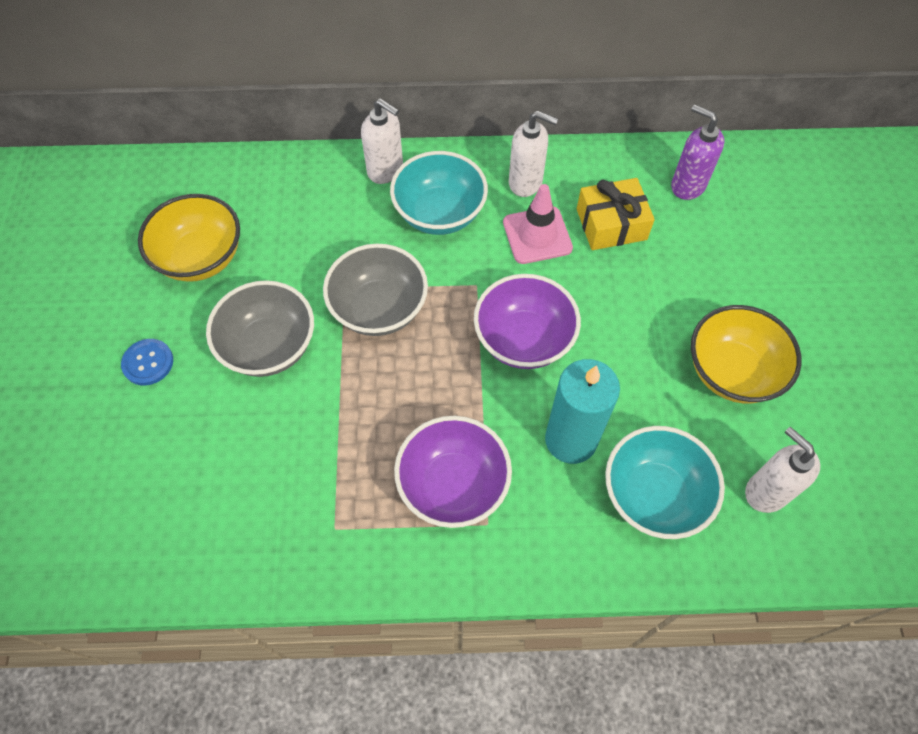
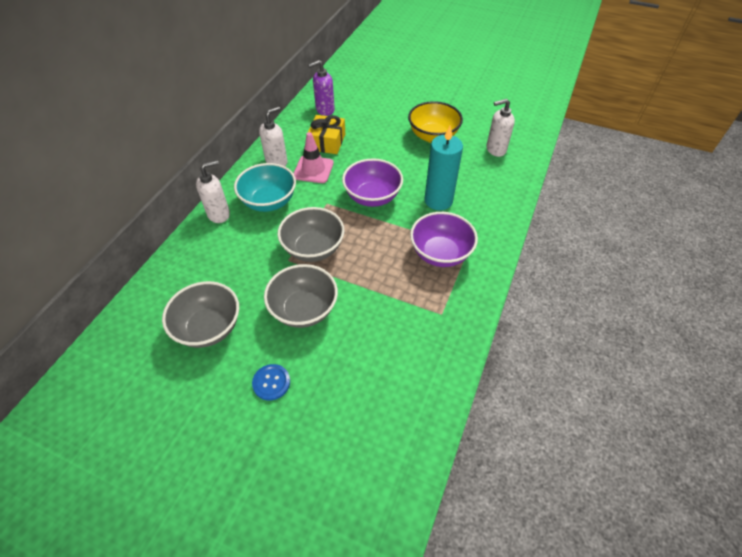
camera: 65 degrees left, 10 degrees down
yellow bowl [138,194,240,282] -> grey bowl [162,281,239,348]
turquoise bowl [605,426,725,539] -> none

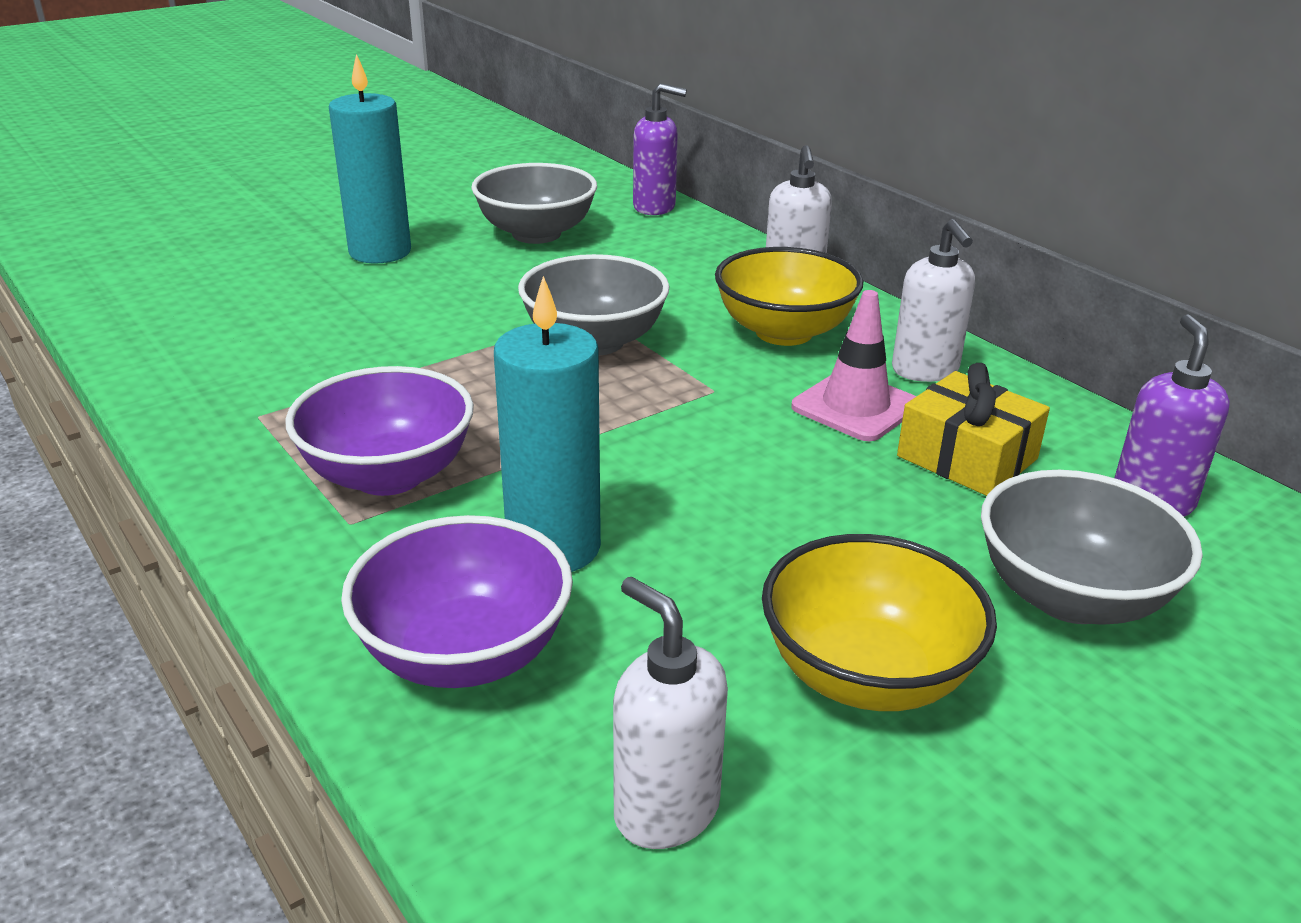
camera: 120 degrees right, 20 degrees down
turquoise bowl [234,163,296,212] -> yellow bowl [715,247,863,346]
blue button [252,364,290,401] -> turquoise candle [329,54,411,263]
grey bowl [264,264,338,328] -> grey bowl moved to [981,470,1203,625]
purple bowl [342,158,403,207] -> purple bowl moved to [341,515,573,688]
white soap dispenser [486,99,515,157] -> white soap dispenser turned 60 degrees counterclockwise [613,577,728,849]
none -> purple soap dispenser [633,83,687,215]

